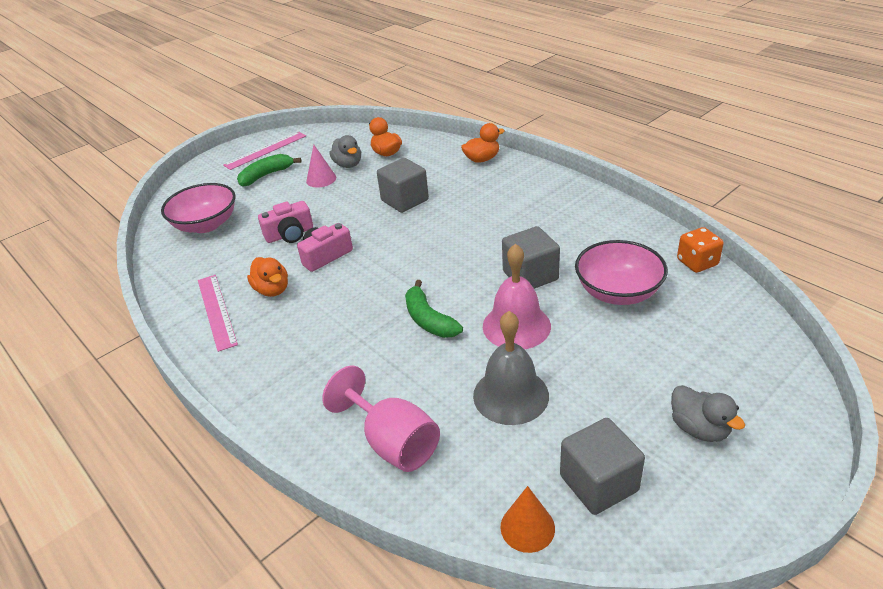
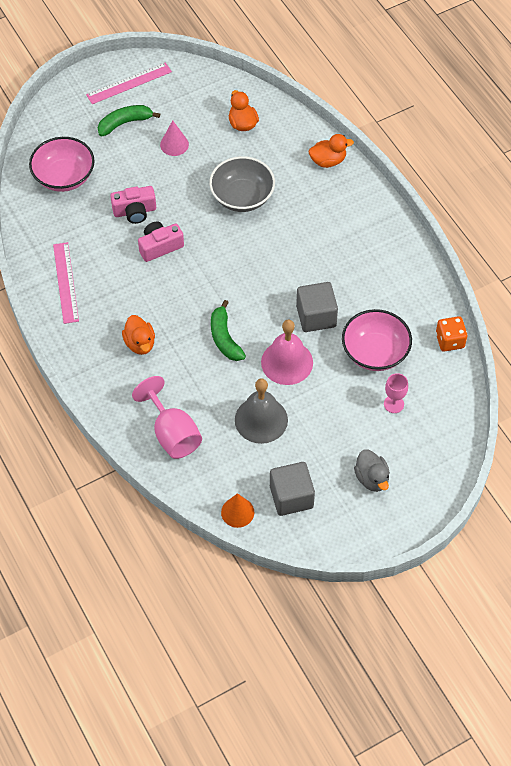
camera: 10 degrees right, 20 degrees up
orange duck [247,257,288,297] -> orange duck moved to [122,315,155,355]
grey duck [329,135,361,168] -> none
grey cube [377,158,429,213] -> grey bowl [209,156,275,212]
none -> pink goblet [384,373,408,413]

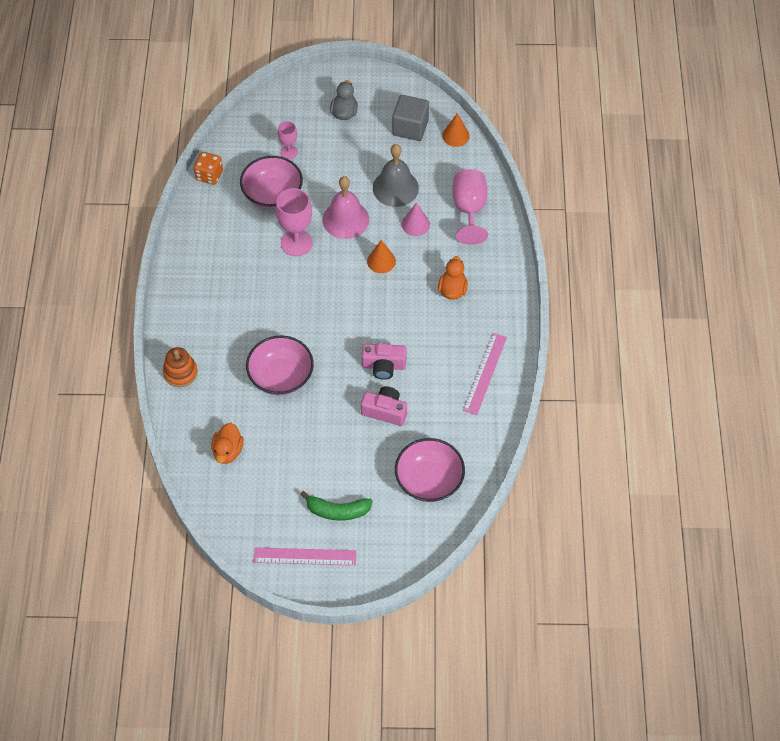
camera: 150 degrees left, 0 degrees up
pink cone [160,120,189,156] -> pink cone moved to [402,202,430,236]
grey bowl [209,156,275,212] -> pink bowl [246,335,314,395]
green banana [211,300,246,361] -> orange cone [367,240,396,273]
grey cube [296,282,338,332] -> pink goblet [275,188,313,256]
orange duck [309,134,354,168] -> orange stacking toy [163,347,198,387]

